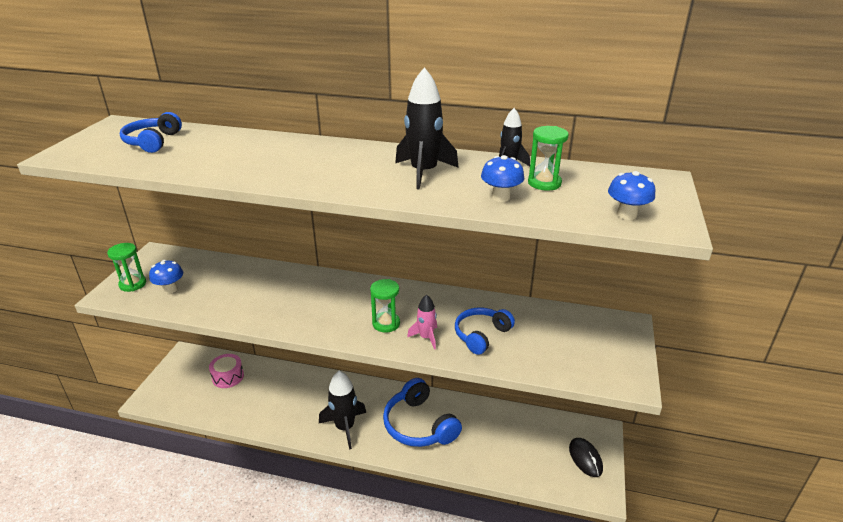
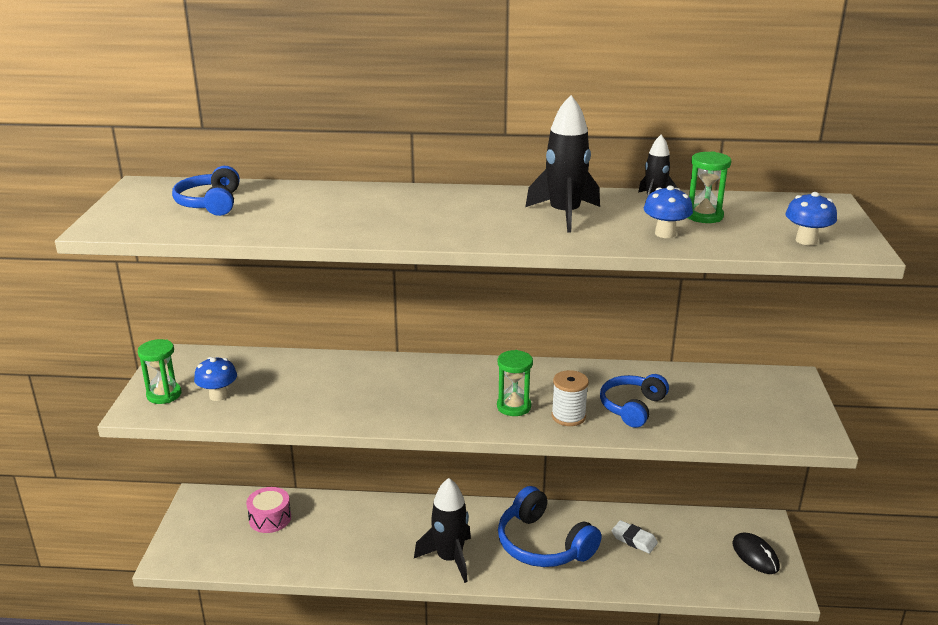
camera: 10 degrees left, 5 degrees down
pink rocket [407,295,437,350] -> white spool [552,370,589,426]
none -> white eraser [612,520,658,554]

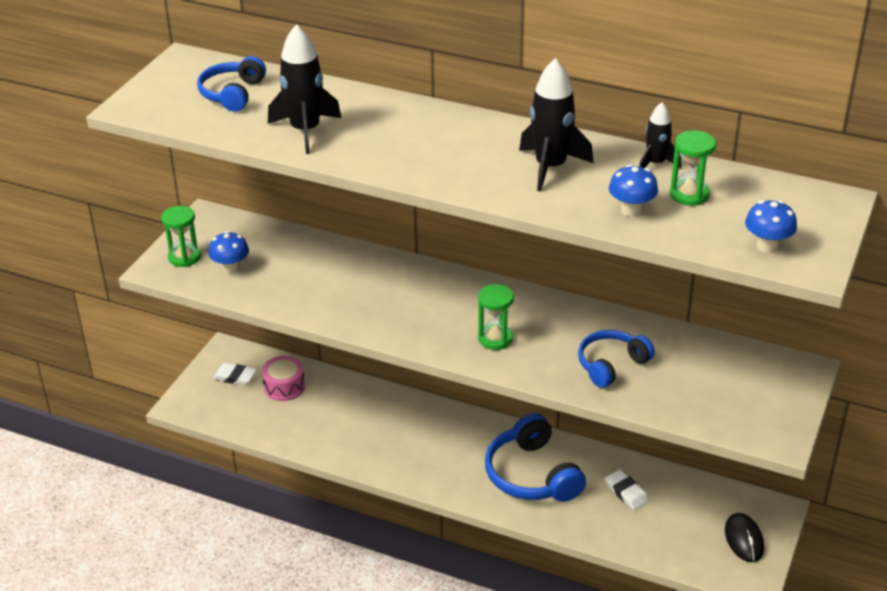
camera: 20 degrees right, 10 degrees up
black rocket [414,478,471,583] -> black rocket moved to [268,24,341,154]
white spool [552,370,589,426] -> none
none -> white eraser [213,363,257,386]

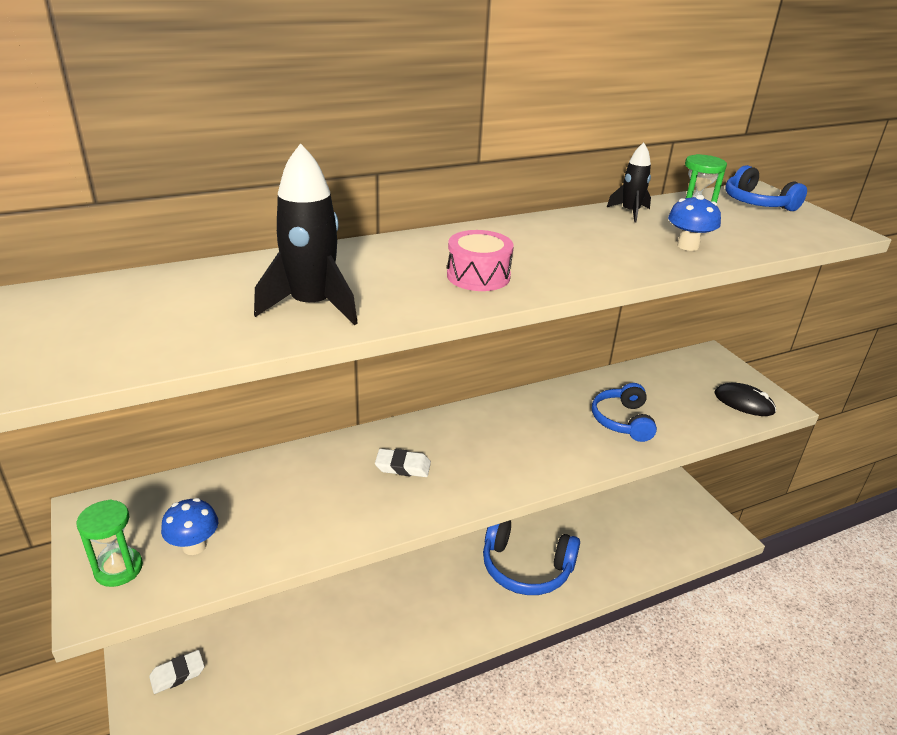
camera: 50 degrees left, 5 degrees down
blue headphones [197,56,266,112] -> blue headphones moved to [726,165,807,211]
pink drum [262,356,305,401] -> pink drum moved to [447,230,514,291]
green hourglass [478,284,514,350] -> none
black rocket [519,58,594,192] -> none
white eraser [605,470,649,510] -> white eraser moved to [375,449,431,477]
black mouse [725,513,764,562] -> black mouse moved to [714,383,776,416]
blue mushroom [745,200,797,253] -> none

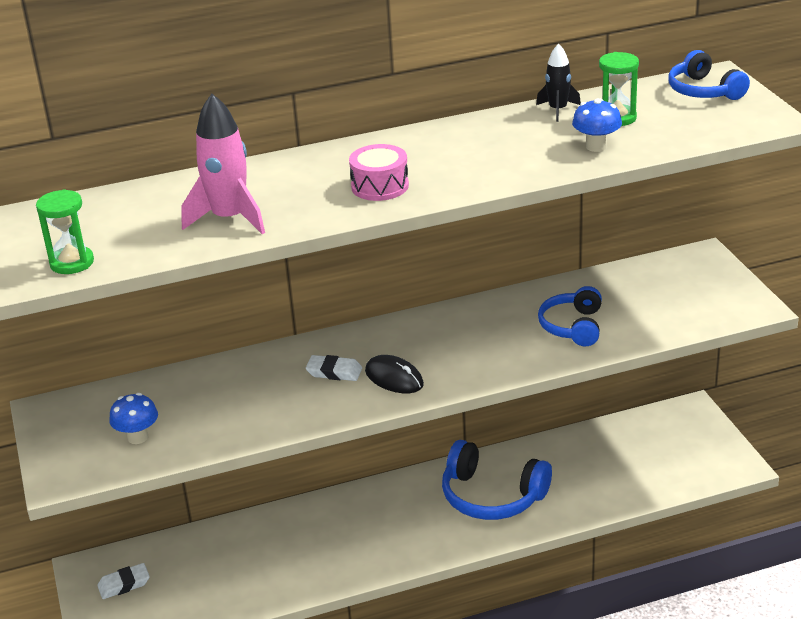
camera: 10 degrees right, 0 degrees up
green hourglass [77,499,143,587] -> green hourglass moved to [36,189,94,274]
black rocket [254,143,358,325] -> pink rocket [181,94,265,234]
black mouse [714,383,776,416] -> black mouse moved to [365,355,424,393]

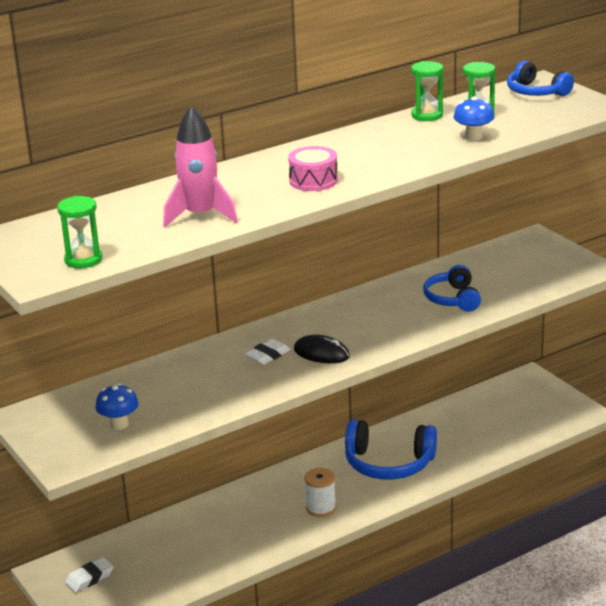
camera: 15 degrees left, 5 degrees down
white eraser [306,355,362,381] -> white eraser turned 45 degrees counterclockwise [244,339,291,365]
black rocket [536,44,581,122] -> green hourglass [411,61,443,121]
none -> white spool [304,468,336,517]

